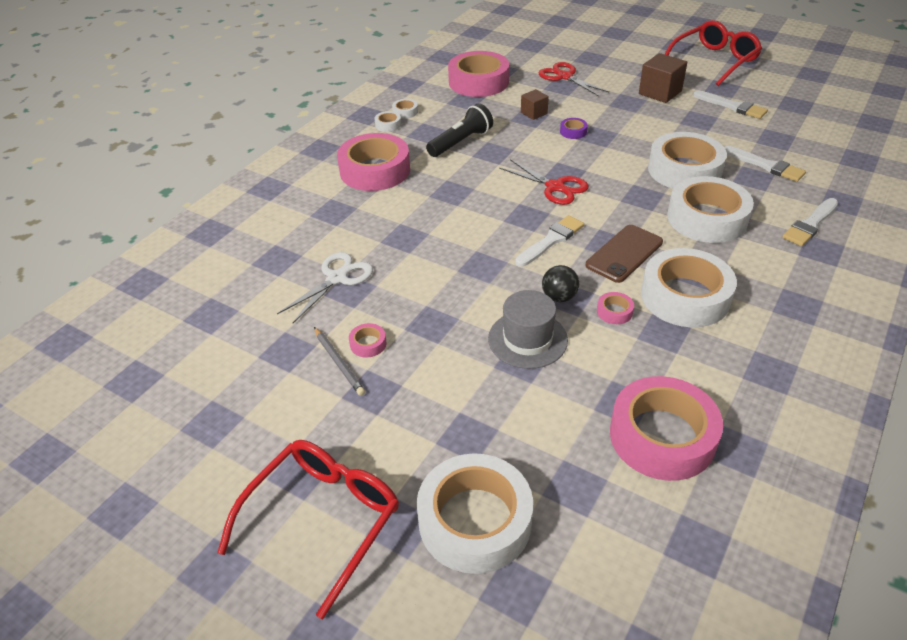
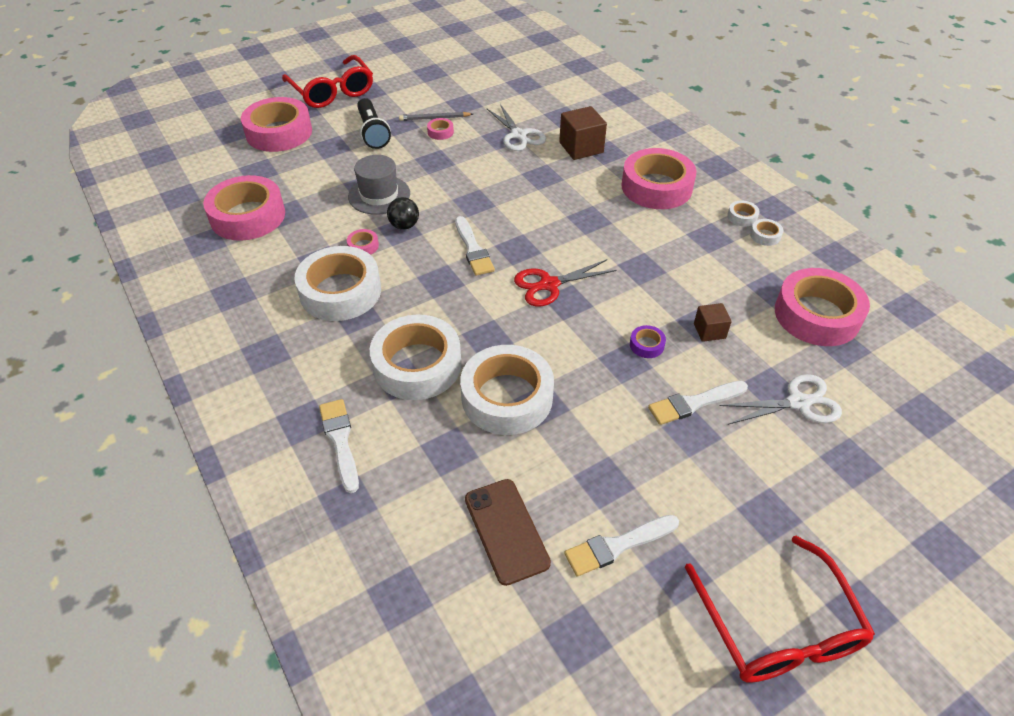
camera: 115 degrees right, 5 degrees up
white tape [417,453,533,574] -> pink tape [241,97,312,152]
black flashlight [426,103,493,157] -> black flashlight moved to [357,98,391,149]
red scissors [539,62,609,96] -> white scissors [719,374,842,425]
brown phone [586,225,663,283] -> brown phone moved to [465,479,551,586]
brown cube [639,53,687,103] -> brown cube moved to [559,106,607,160]
white brush [724,146,806,182] -> white brush moved to [648,381,748,425]

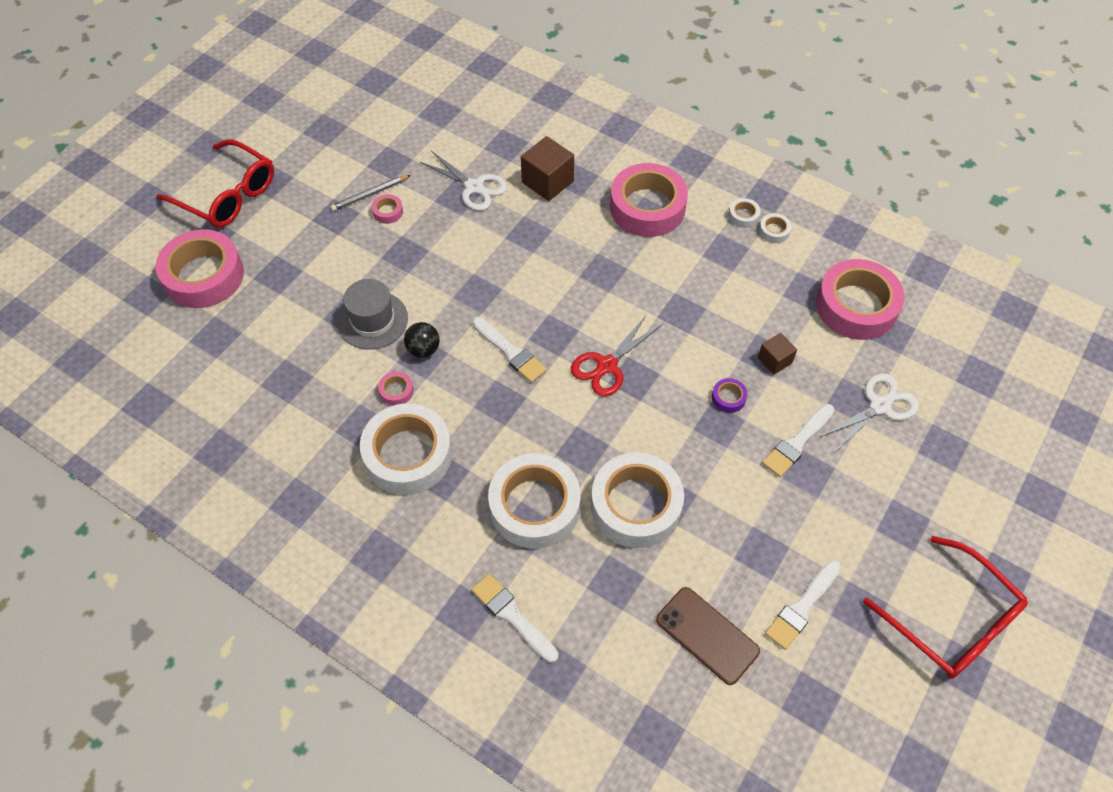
camera: 25 degrees left, 10 degrees up
pink tape [203,175,285,241] -> none
black flashlight [357,98,391,149] -> none

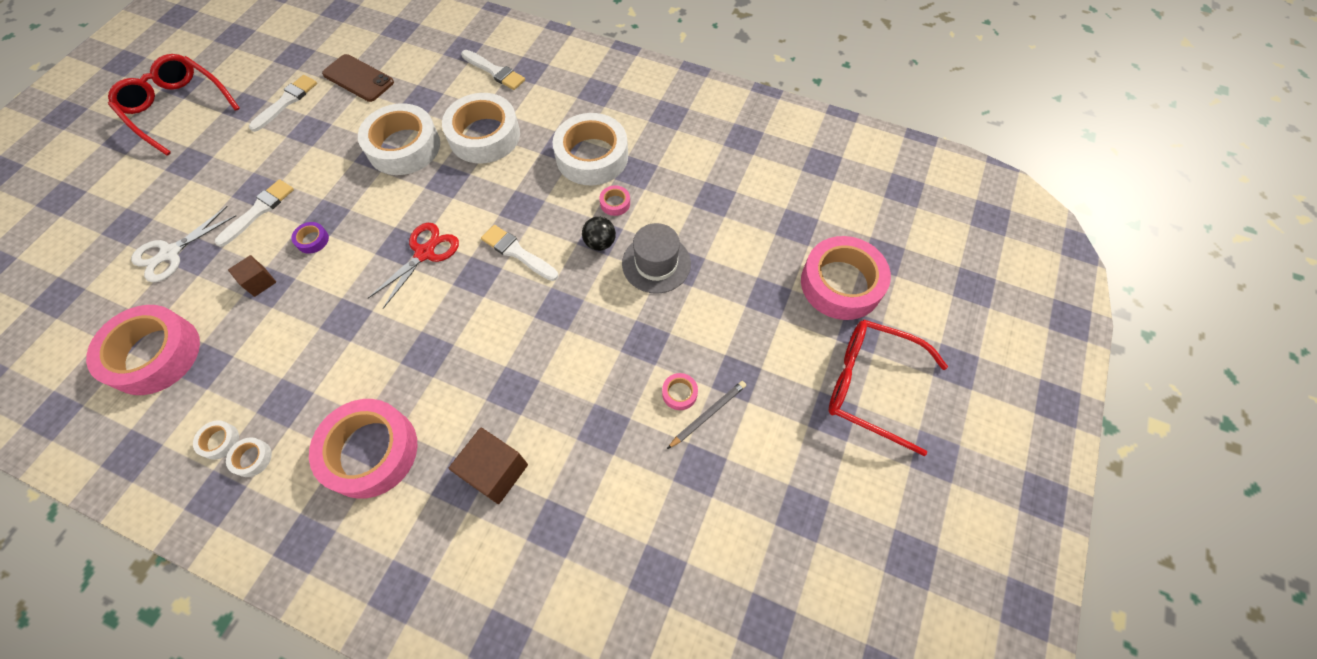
camera: 170 degrees right, 5 degrees up
white scissors [419,151,508,211] -> none

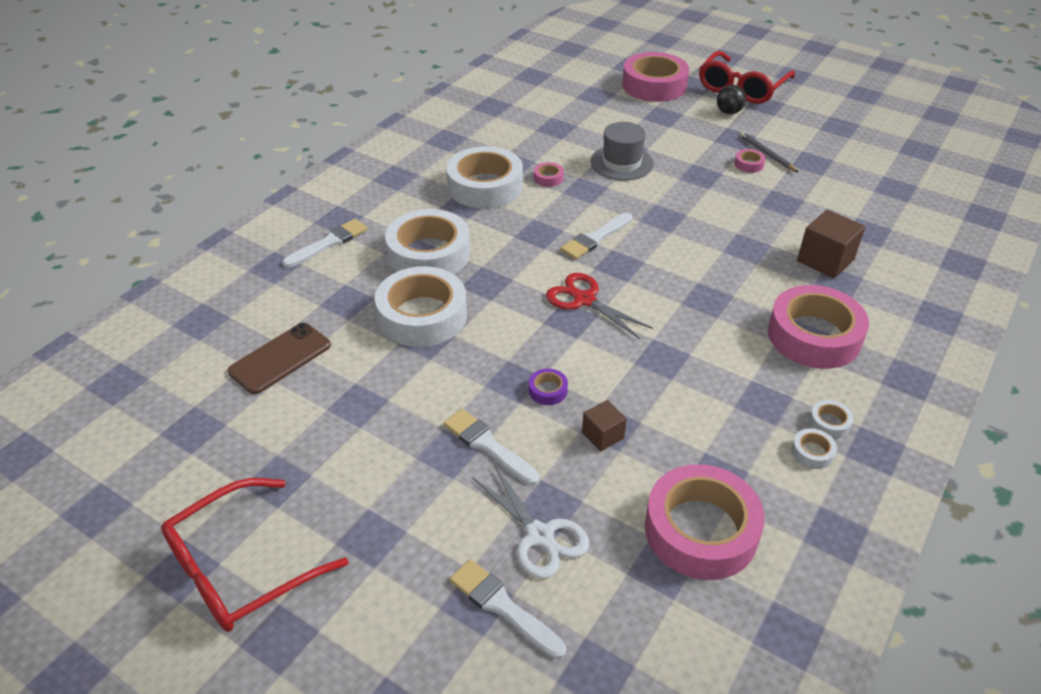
camera: 80 degrees left, 20 degrees down
white brush [249,75,317,132] -> white brush moved to [450,559,566,659]
black ball [582,217,616,251] -> black ball moved to [717,85,746,114]

